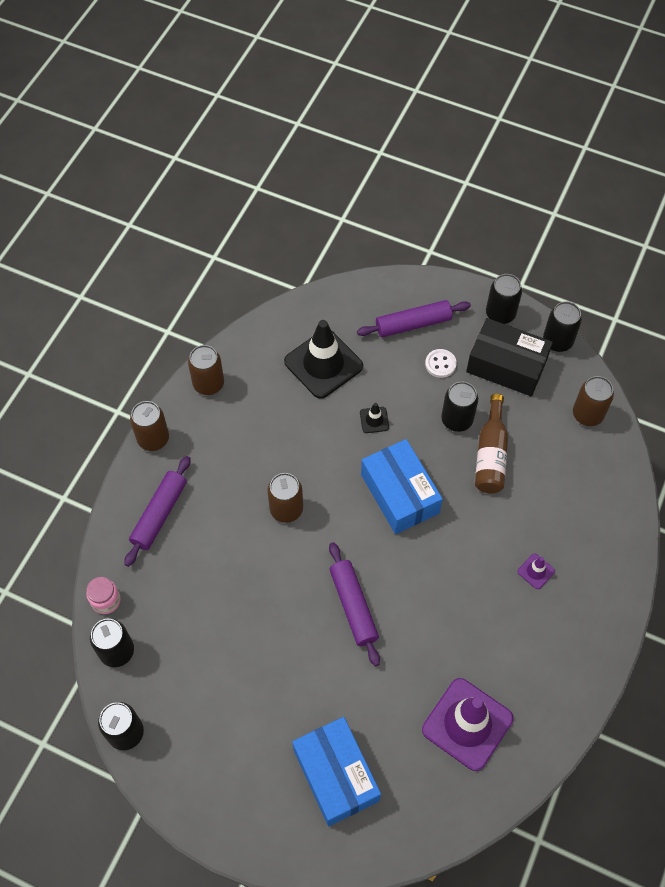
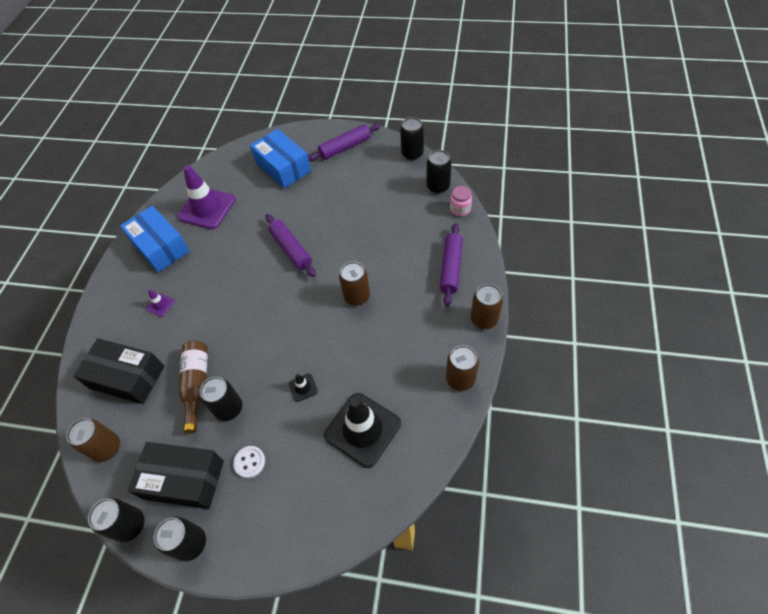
camera: 170 degrees right, 5 degrees down
purple rolling pin [357,300,471,337] -> purple rolling pin moved to [308,123,381,161]
blue box [361,439,443,534] -> blue box moved to [120,206,190,272]
none -> black box [73,338,164,404]

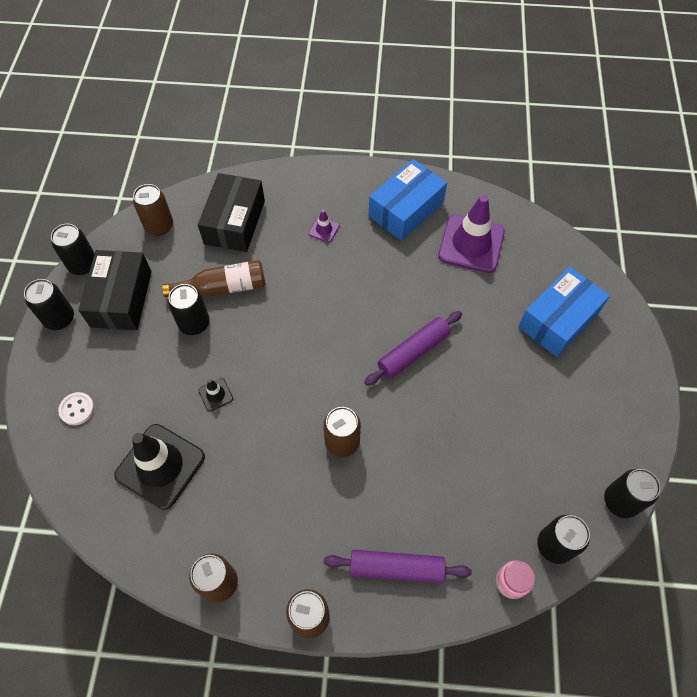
camera: 80 degrees right, 5 degrees up
white button [233,446,265,478] -> white button moved to [58,392,94,425]
purple rolling pin [308,123,381,161] -> none

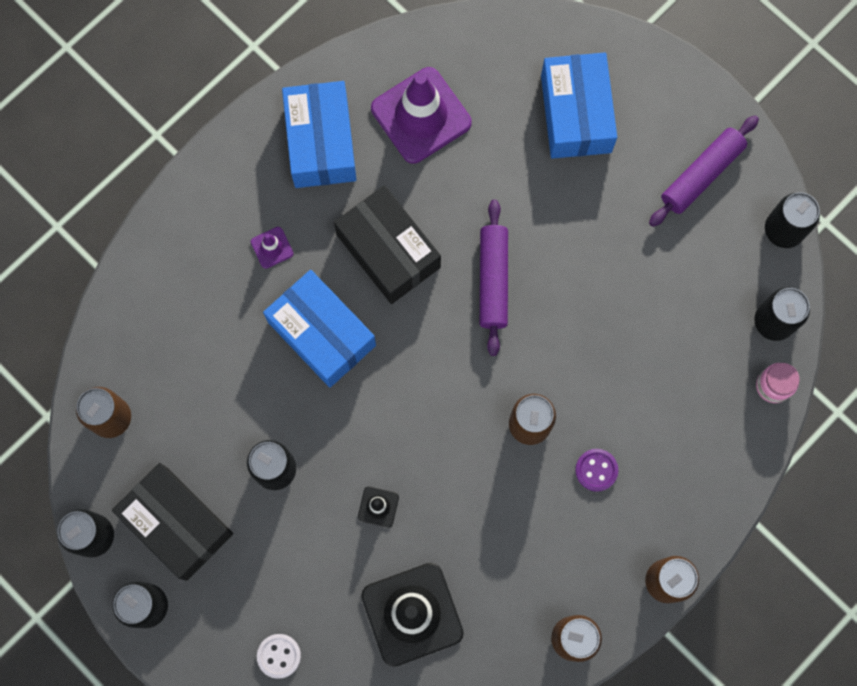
camera: 50 degrees left, 15 degrees up
brown bottle [162,260,265,297] -> none
black box [198,173,265,252] -> black box moved to [334,185,441,304]
purple rolling pin [324,550,472,584] -> purple rolling pin moved to [649,115,759,227]
none -> blue box [263,270,376,388]
none -> purple button [575,449,618,492]

